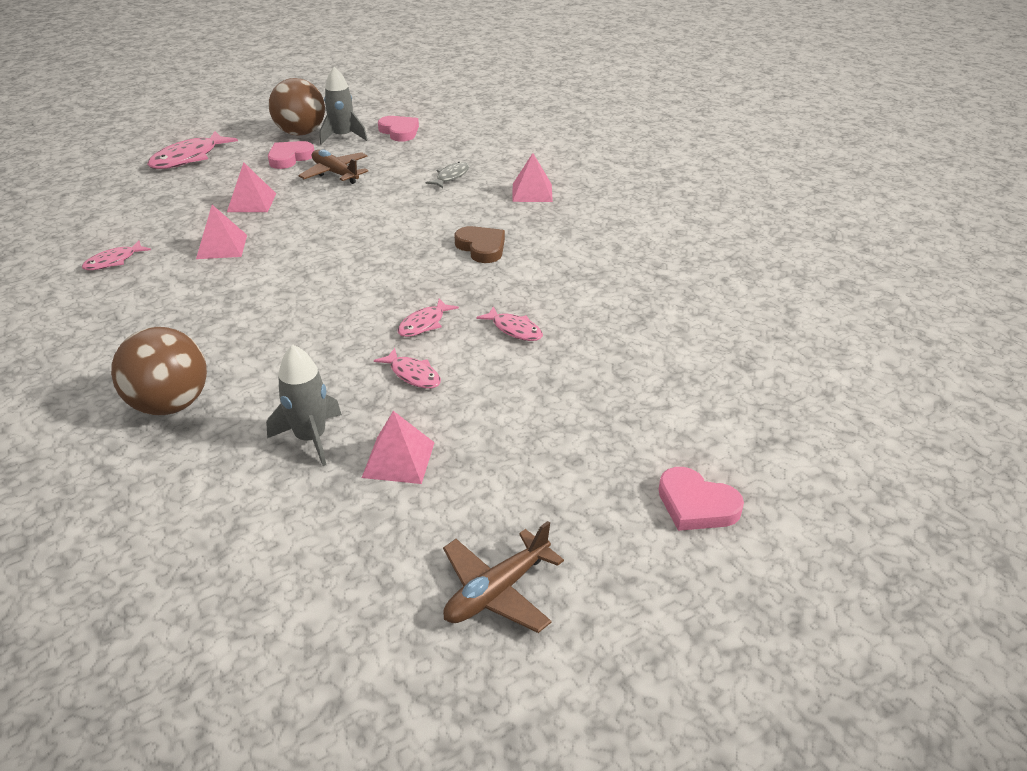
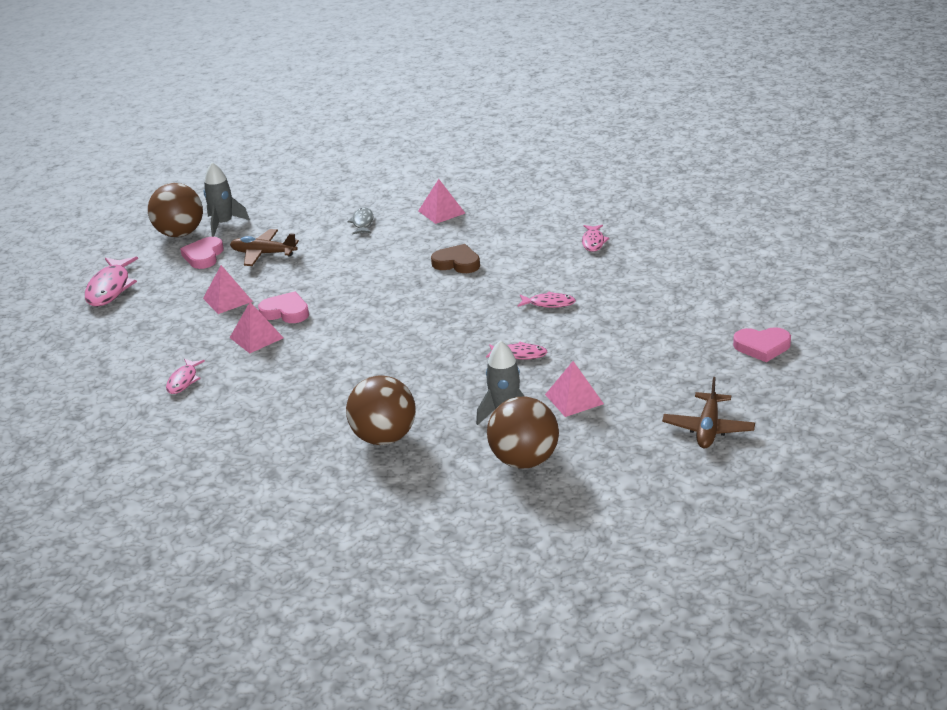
camera: 30 degrees left, 5 degrees down
pink heart [378,116,419,142] -> pink heart moved to [258,291,309,323]
pink fish [397,299,459,337] -> pink fish moved to [582,225,609,252]
none -> brown ball [487,397,559,468]

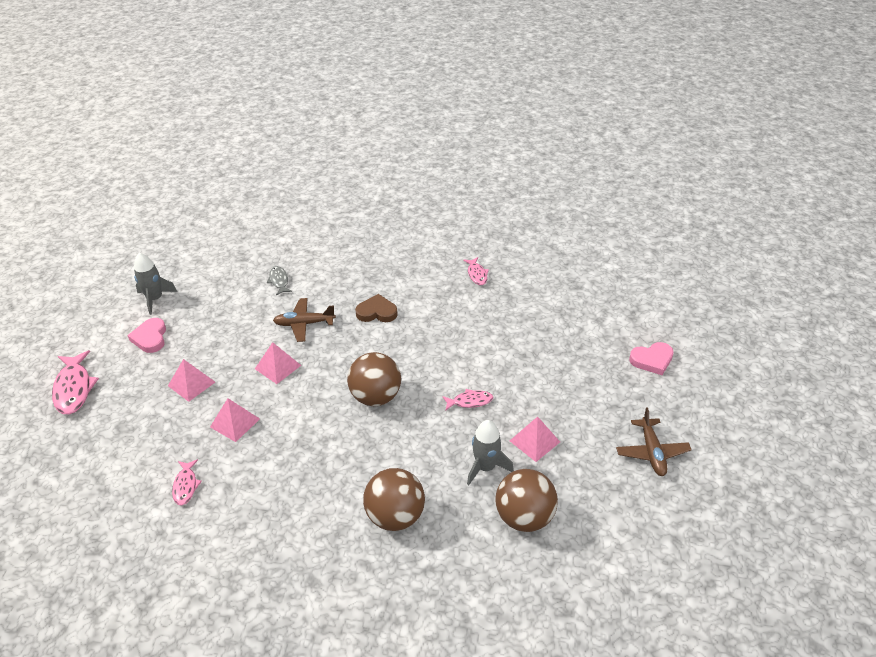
camera: 20 degrees left, 10 degrees up
brown ball [148,183,203,237] -> brown ball moved to [347,352,401,406]
brown plane [230,229,299,266] -> brown plane moved to [273,298,336,342]
pink heart [258,291,309,323] -> none
pink pyramid [418,179,465,224] -> pink pyramid moved to [255,342,301,384]
pink fish [518,292,576,308] -> none

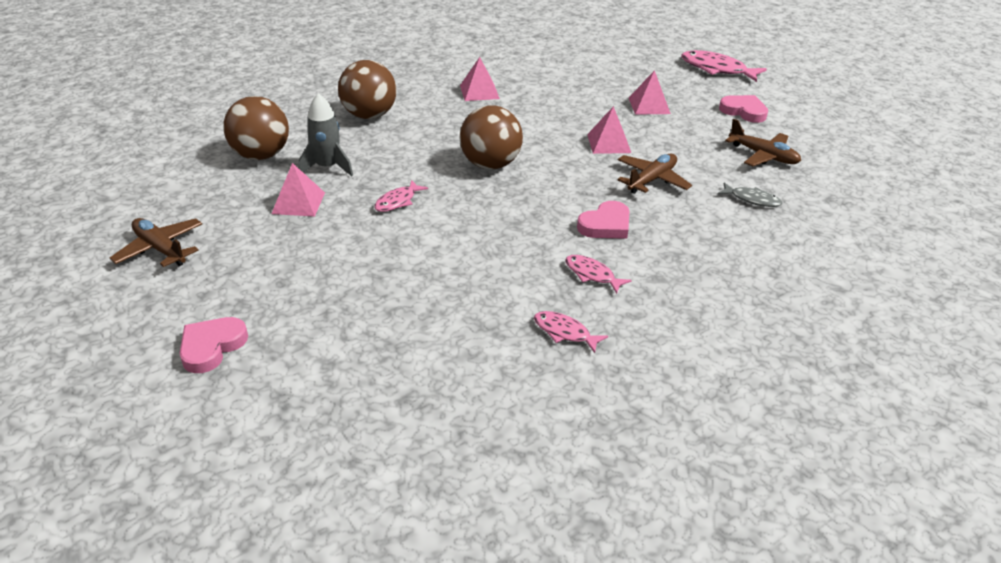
camera: 135 degrees right, 5 degrees down
grey rocket [134,252,177,315] -> none
pink fish [172,459,202,506] -> pink fish moved to [565,255,632,294]
pink pyramid [210,398,260,442] -> pink pyramid moved to [460,57,500,101]
brown heart [355,294,398,322] -> pink heart [577,201,630,239]
none -> brown plane [725,119,801,166]

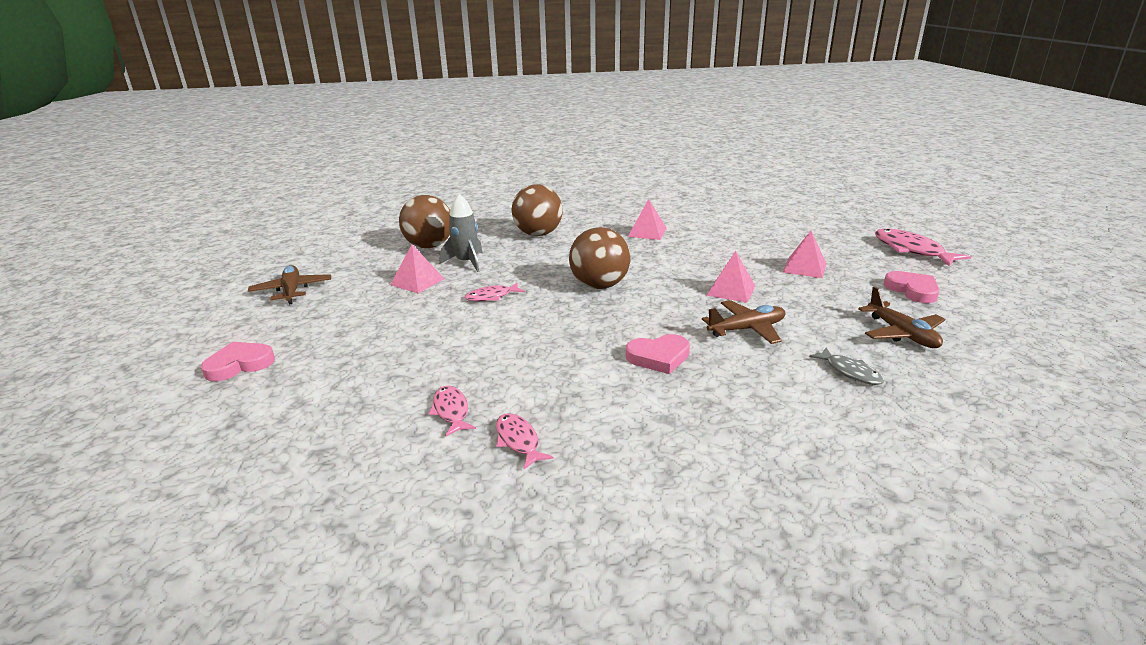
camera: 30 degrees right, 10 degrees down
pink fish [565,255,632,294] -> pink fish moved to [428,386,476,436]

